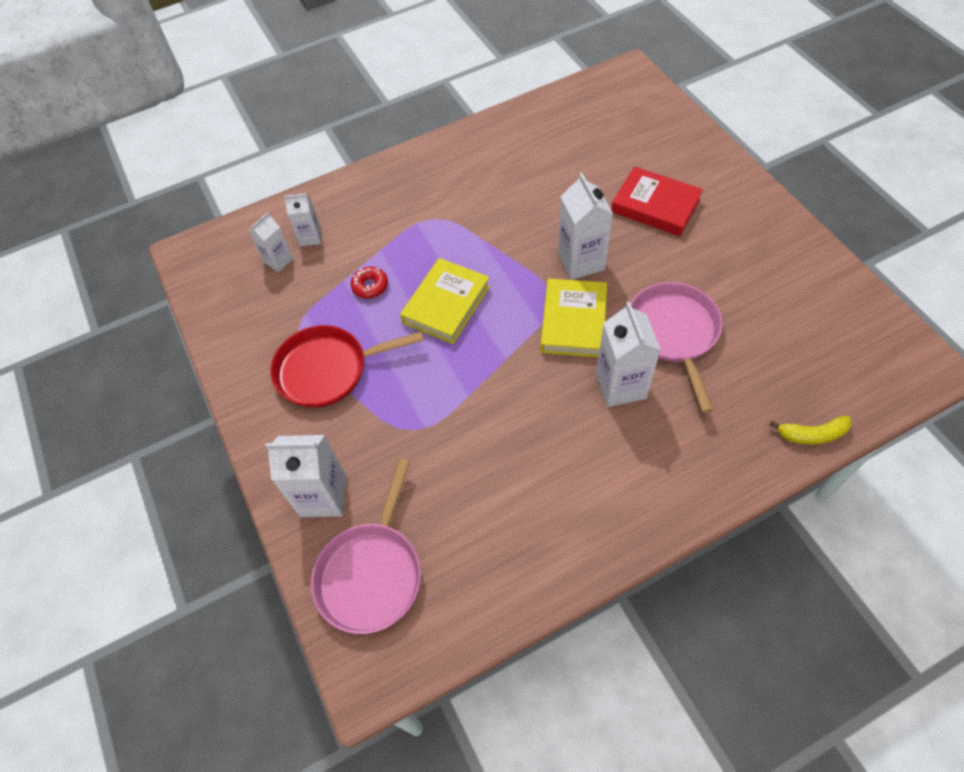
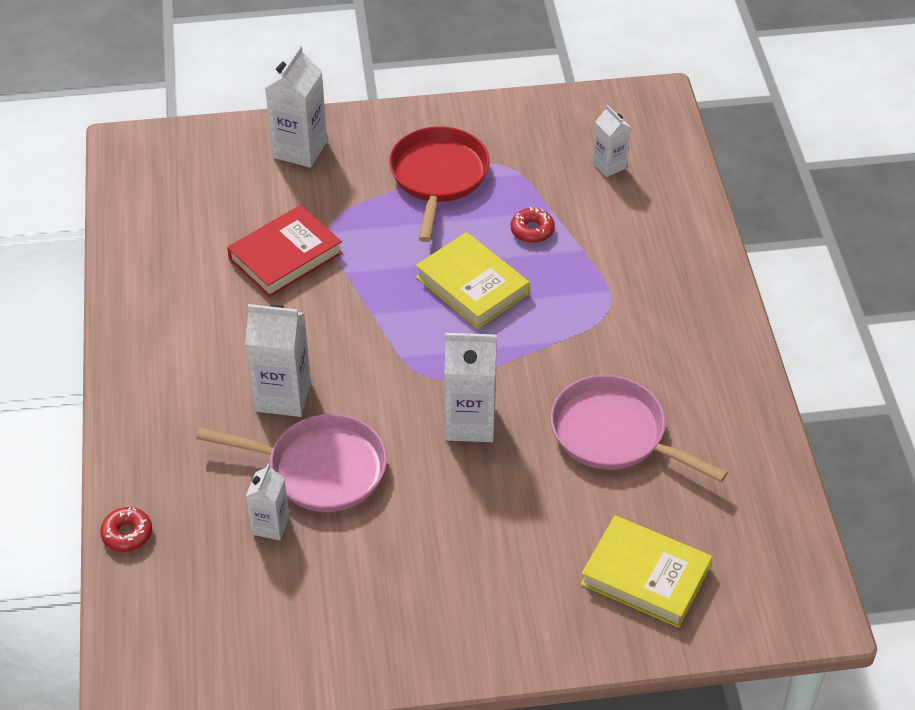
camera: 105 degrees right, 10 degrees down
white carton [284,193,321,246] -> white carton moved to [246,464,289,541]
pink pan [311,459,421,634] -> pink pan moved to [551,375,728,482]
yellow book [540,279,607,357] -> yellow book moved to [581,515,712,628]
red book [611,166,703,236] -> red book moved to [227,205,343,298]
yellow banana [769,416,852,445] -> red donut [100,507,152,552]

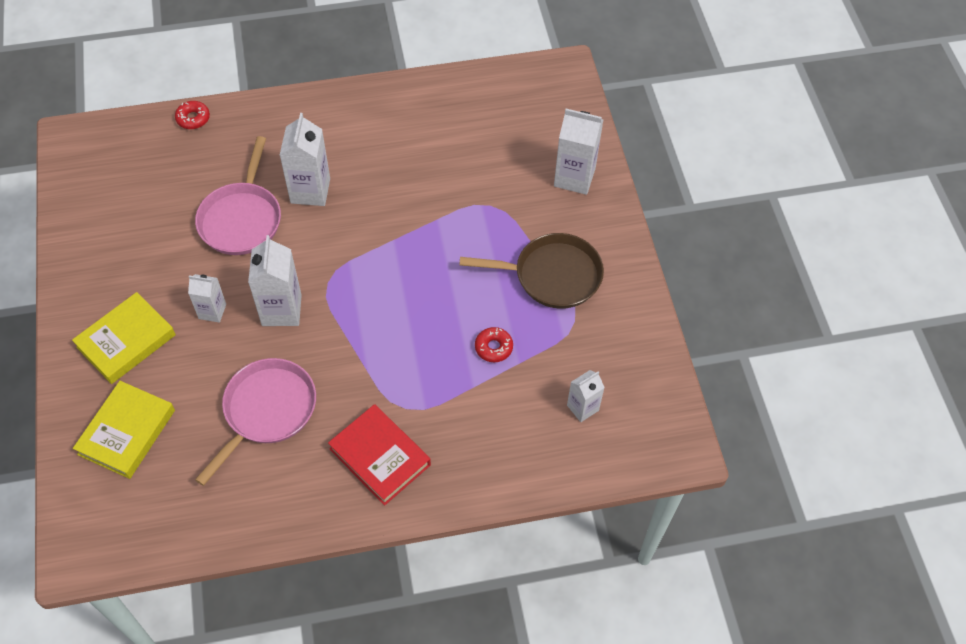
camera: 85 degrees right, 10 degrees up
red book [227,205,343,298] -> red book moved to [328,404,431,505]
white carton [246,464,289,541] -> white carton moved to [188,274,226,323]
red pan [389,126,490,242] -> brown pan [459,233,604,309]
yellow book [415,232,530,329] -> yellow book moved to [72,292,176,384]

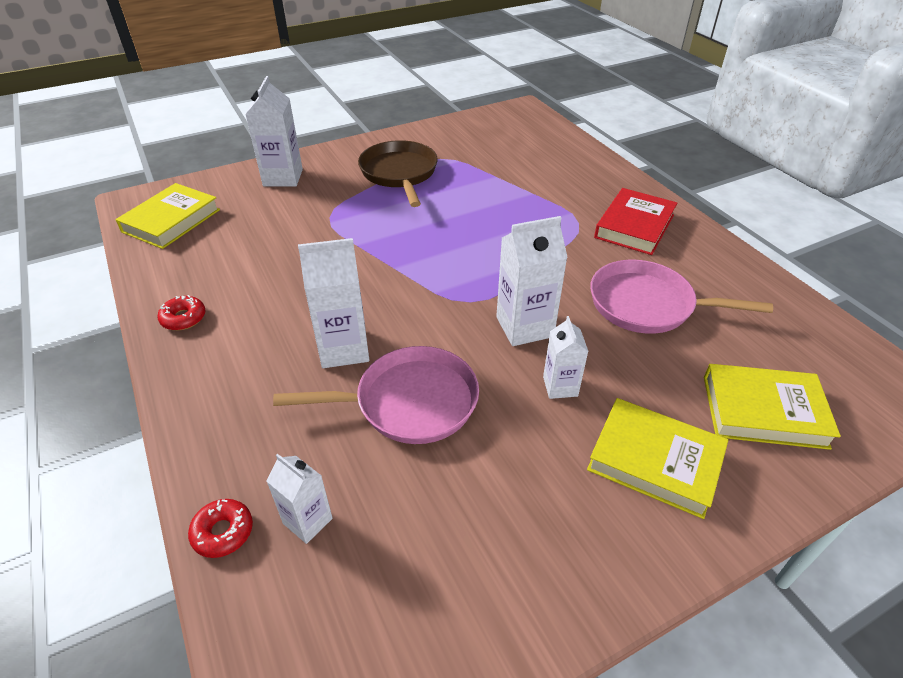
camera: 105 degrees left, 15 degrees down
red donut [475,327,513,362] -> red donut moved to [157,295,206,330]
white carton [567,370,605,422] -> white carton moved to [266,454,333,544]
none -> yellow book [115,183,220,249]

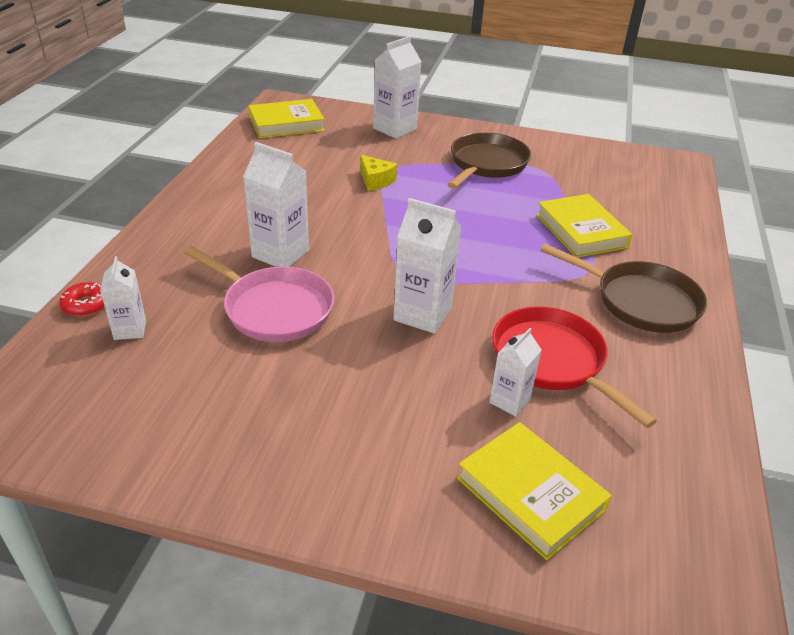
camera: 40 degrees right, 5 degrees down
red donut [157,295,206,330] -> none
white carton [543,316,588,399] -> white carton moved to [489,328,541,417]
yellow book [587,398,728,519] -> yellow book moved to [536,194,632,258]
pink pan [590,260,773,334] -> red pan [492,306,657,428]
red book [594,188,677,255] -> brown pan [540,244,707,333]
none -> yellow cheese [360,155,397,191]

